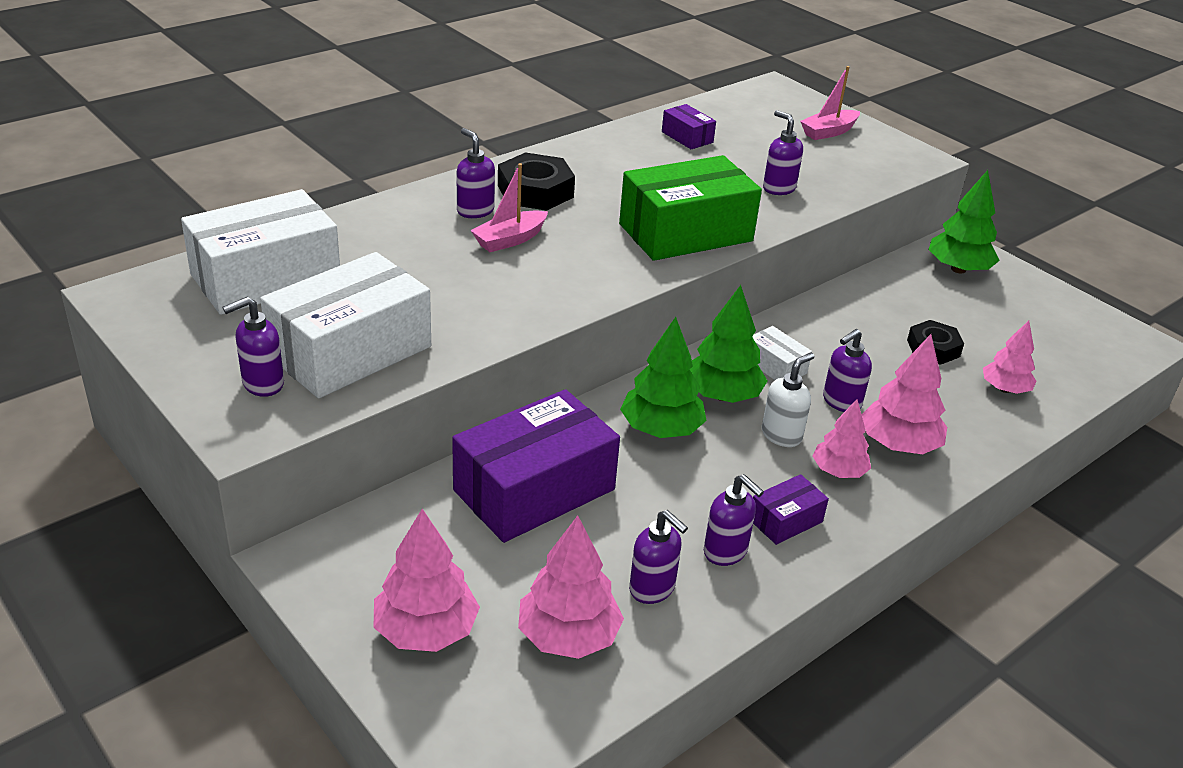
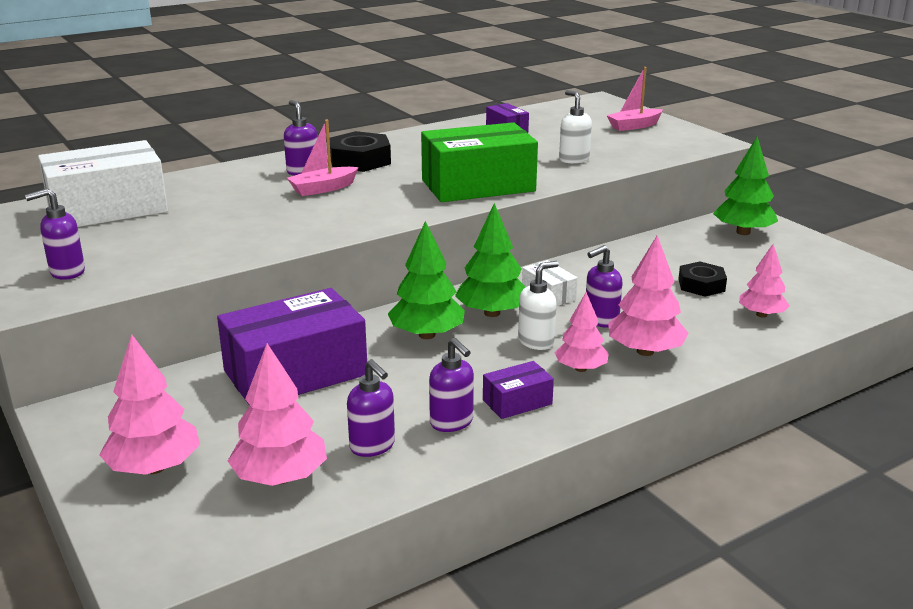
camera: 10 degrees right, 10 degrees down
white box [260,252,431,398] -> none
purple soap dispenser [763,110,803,195] -> white soap dispenser [559,90,592,164]

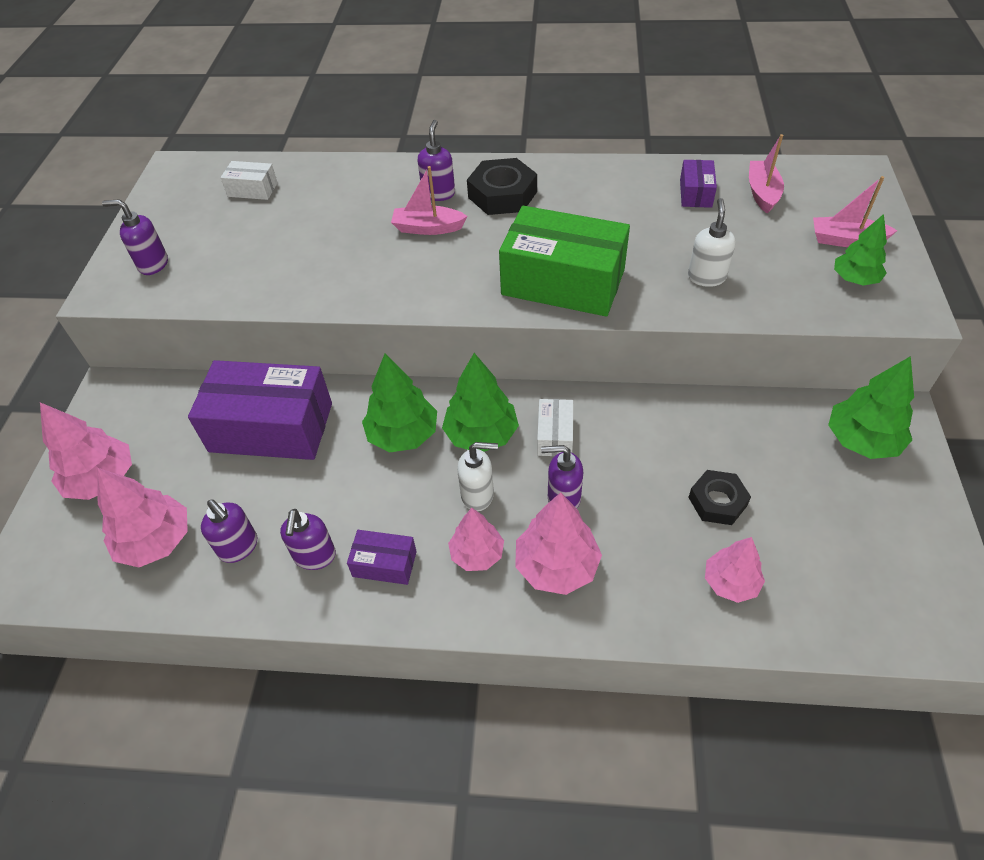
camera: 40 degrees right, 25 degrees up
white box [38,140,168,227] -> white box [221,161,278,200], size x0.46
purple soap dispenser [347,359,395,457] -> purple soap dispenser turned 45 degrees counterclockwise [201,500,257,563]
none -> pink boat [749,134,784,214]
none -> green tree [834,214,887,286]

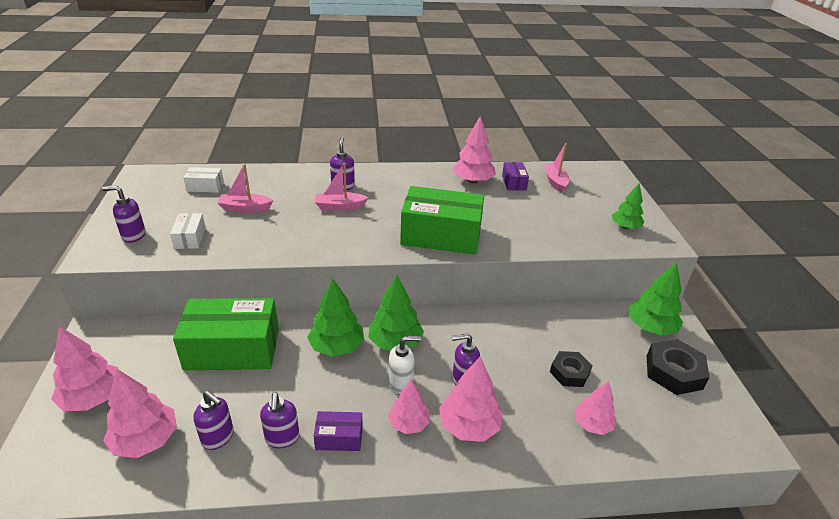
camera: 15 degrees left, 15 degrees down
purple box [188,360,332,460] -> green box [173,298,279,370]
black nut [467,158,537,215] -> black nut moved to [647,339,710,395]
white box [537,399,573,456] -> white box moved to [170,213,206,249]
white soap dispenser [688,198,736,287] -> none
pink boat [813,176,898,247] -> pink boat moved to [217,164,273,213]
none -> pink tree [452,116,496,184]

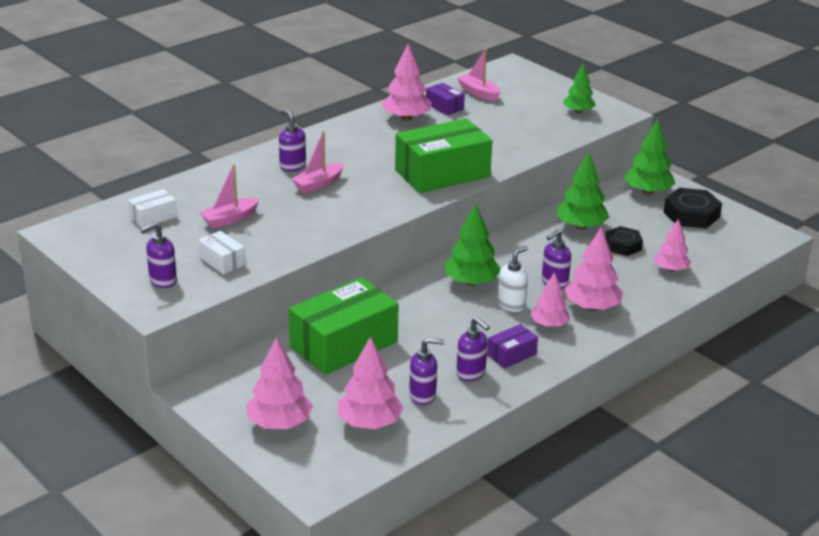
camera: 35 degrees left, 5 degrees down
green tree [307,278,364,357] -> green tree moved to [556,152,610,230]

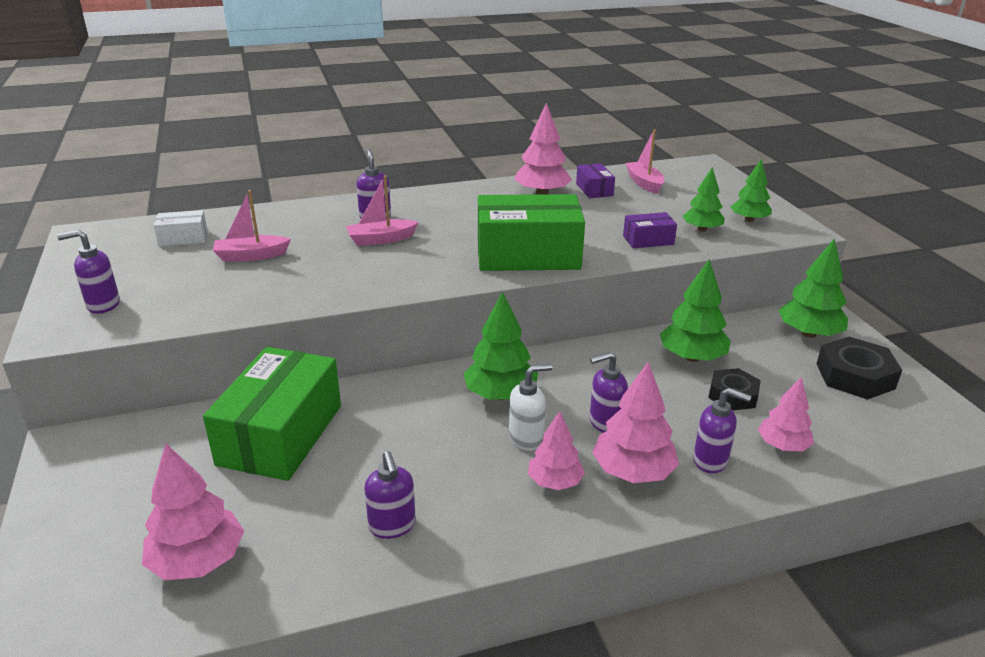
camera: 25 degrees right, 0 degrees up
white box [198,231,246,274] -> none
pink tree [246,337,313,429] -> none
green box [289,277,399,375] -> green box turned 60 degrees counterclockwise [203,347,341,481]
purple soap dispenser [409,337,444,405] -> purple soap dispenser moved to [693,388,752,473]
purple box [487,324,538,368] -> purple box moved to [623,212,677,248]
none -> green tree [683,167,725,232]

